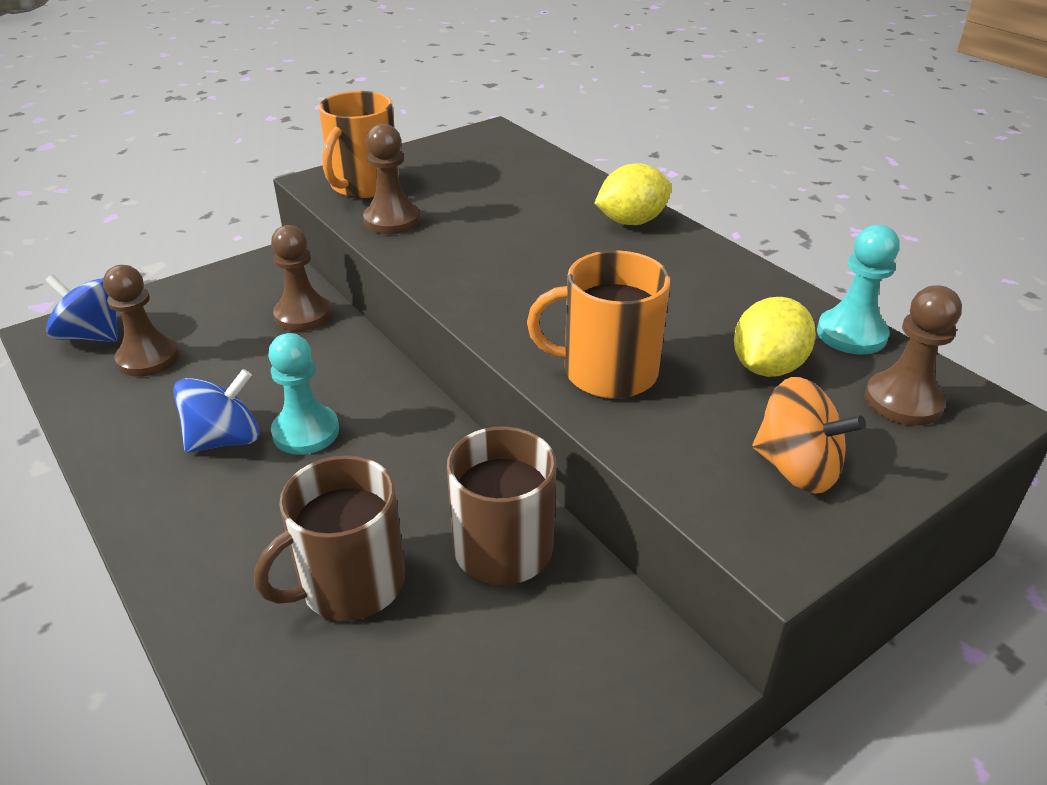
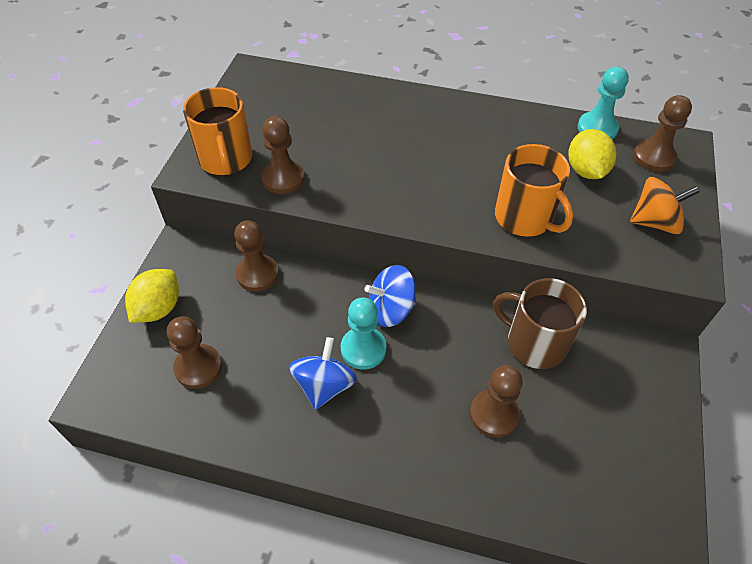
camera: 40 degrees left, 15 degrees up
blue spinning top [46,274,118,342] -> blue spinning top moved to [364,265,416,327]
brown mug [254,455,405,621] -> brown pawn [470,365,523,438]
orange mug [527,250,670,399] -> orange mug turned 90 degrees counterclockwise [495,144,573,237]
yellow lemon [594,163,672,225] -> yellow lemon moved to [125,269,179,323]

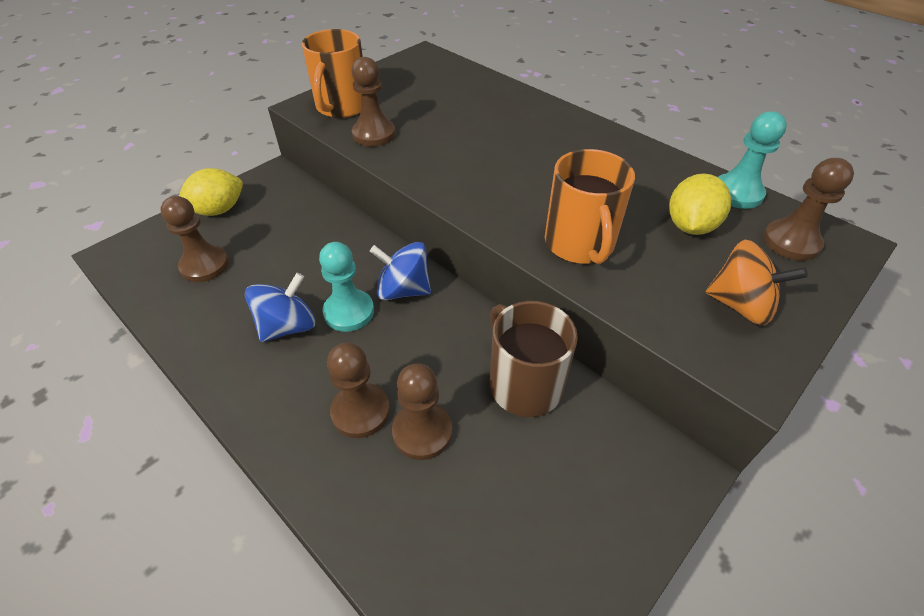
camera: 30 degrees right, 5 degrees down
brown pawn [234,220,279,292] -> brown pawn moved to [327,343,390,438]

